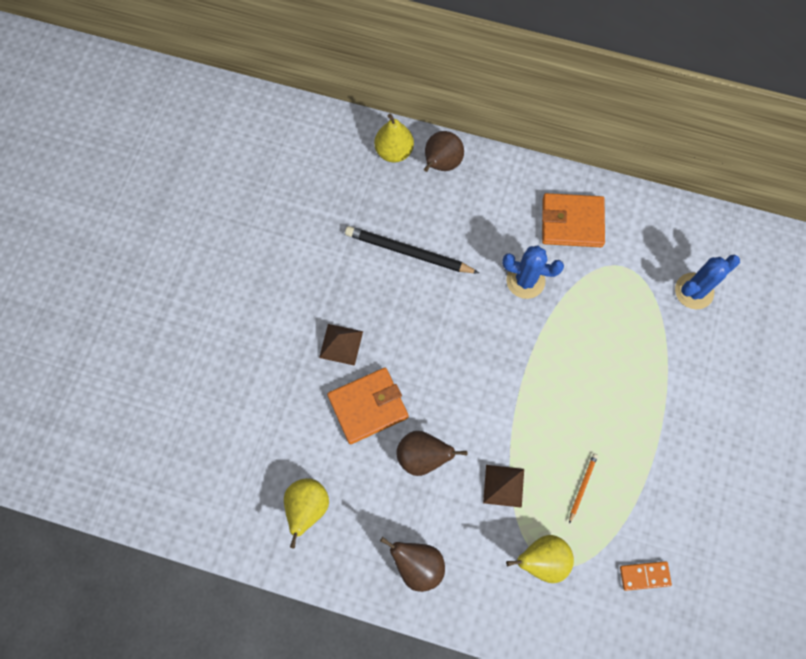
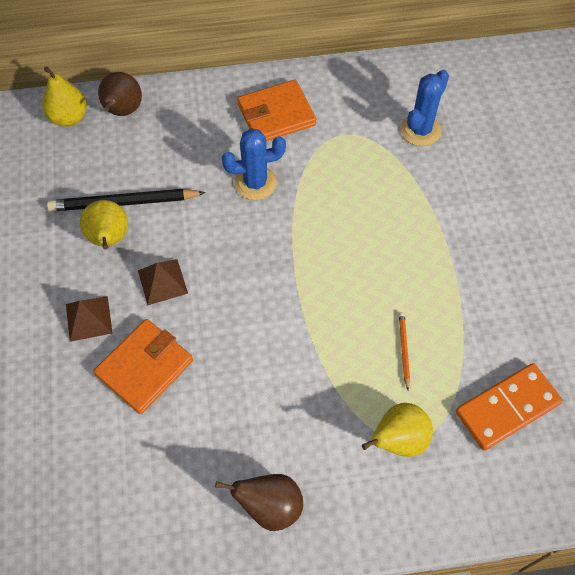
camera: 25 degrees left, 10 degrees down
yellow pear [284,478,329,548] -> yellow pear moved to [80,200,128,249]
brown pear [396,431,467,476] -> none
brown pyramid [483,465,524,508] -> brown pyramid moved to [138,259,188,305]
orange domino [620,561,672,591] -> orange domino [456,363,563,451], size x1.81

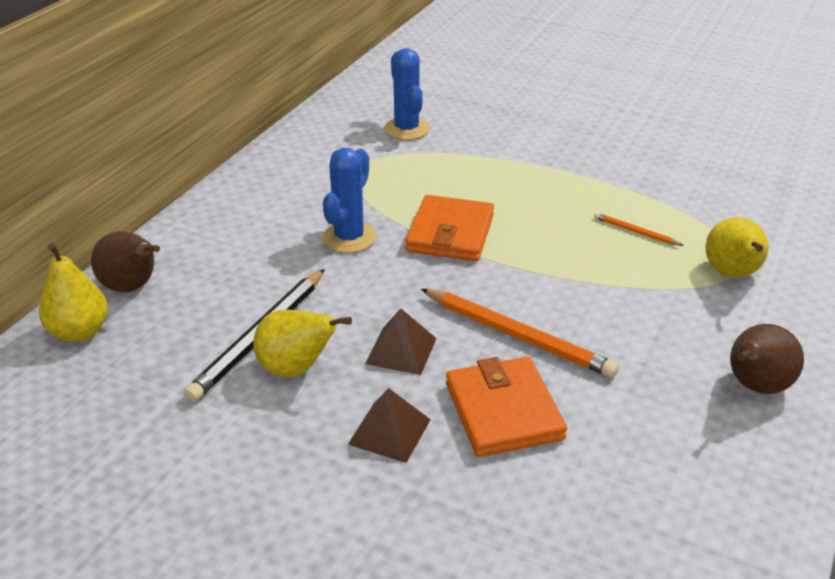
camera: 55 degrees left, 25 degrees down
orange wallet [237,80,316,141] -> orange wallet moved to [405,195,494,261]
orange domino [456,363,563,451] -> none
none -> orange pencil [421,289,619,378]

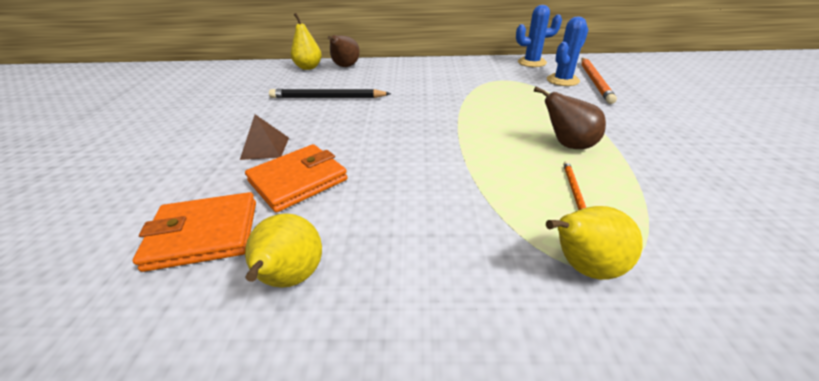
camera: 65 degrees right, 0 degrees up
yellow pear [253,310,352,377] -> yellow pear moved to [245,213,322,288]
blue cactus [322,148,376,253] -> blue cactus moved to [516,5,562,67]
brown pyramid [365,309,437,375] -> none
orange wallet [405,195,494,261] -> orange wallet moved to [133,192,256,272]
orange pencil [421,289,619,378] -> orange pencil moved to [581,58,617,104]
brown pear [730,324,804,394] -> brown pear moved to [534,87,606,149]

